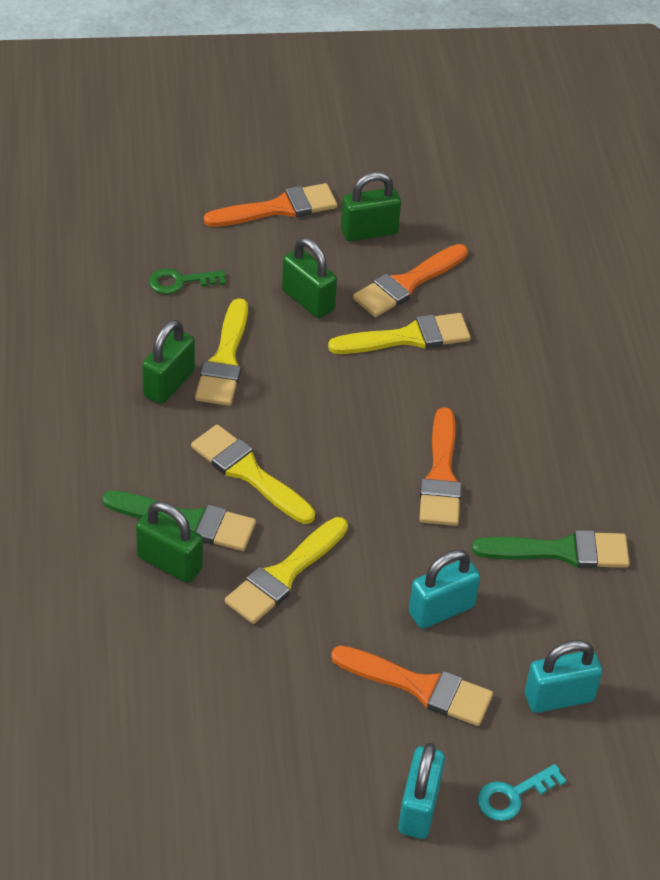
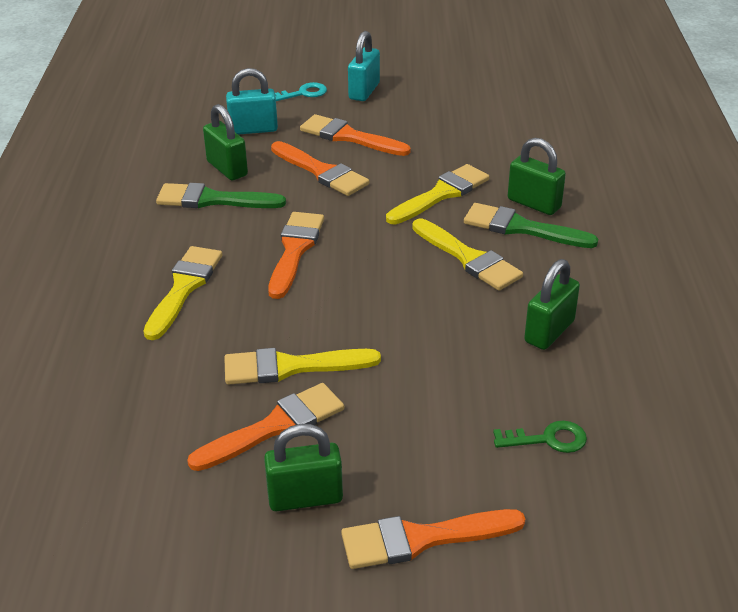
camera: 170 degrees left, 10 degrees down
yellow brush [195,298,248,406] -> yellow brush moved to [143,246,223,340]
green padlock [282,237,337,318] -> green padlock moved to [203,104,248,180]
turquoise padlock [409,550,480,629] -> orange brush [271,141,369,196]

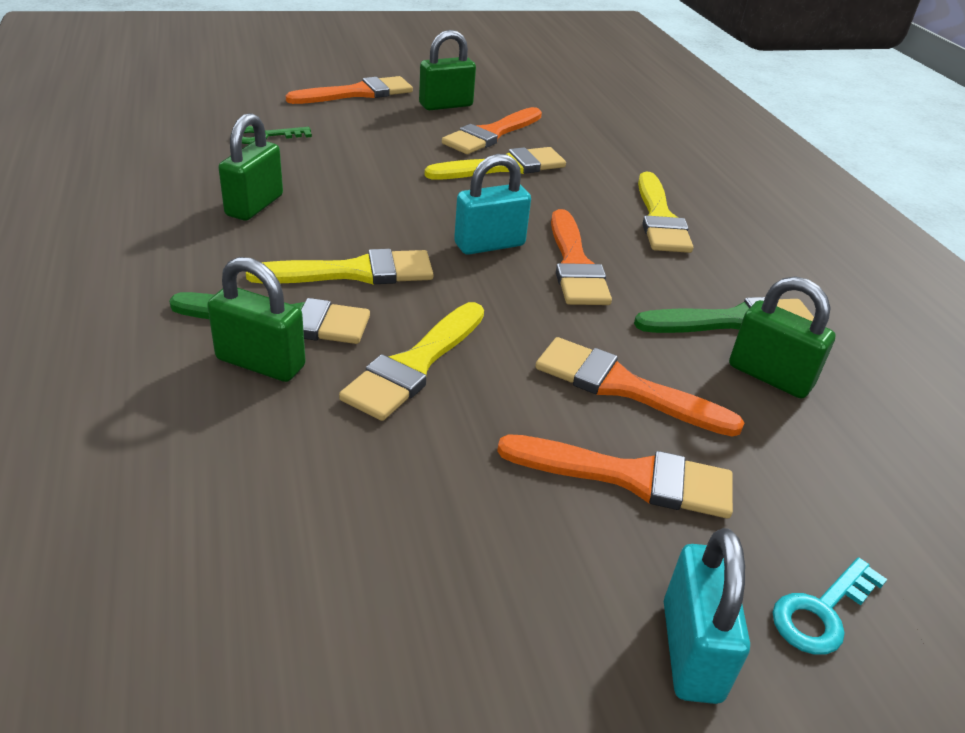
camera: 160 degrees right, 0 degrees up
turquoise padlock [226,68,278,135] -> turquoise padlock moved to [454,154,531,255]
yellow brush [412,219,523,291] -> yellow brush turned 135 degrees clockwise [246,249,434,285]

